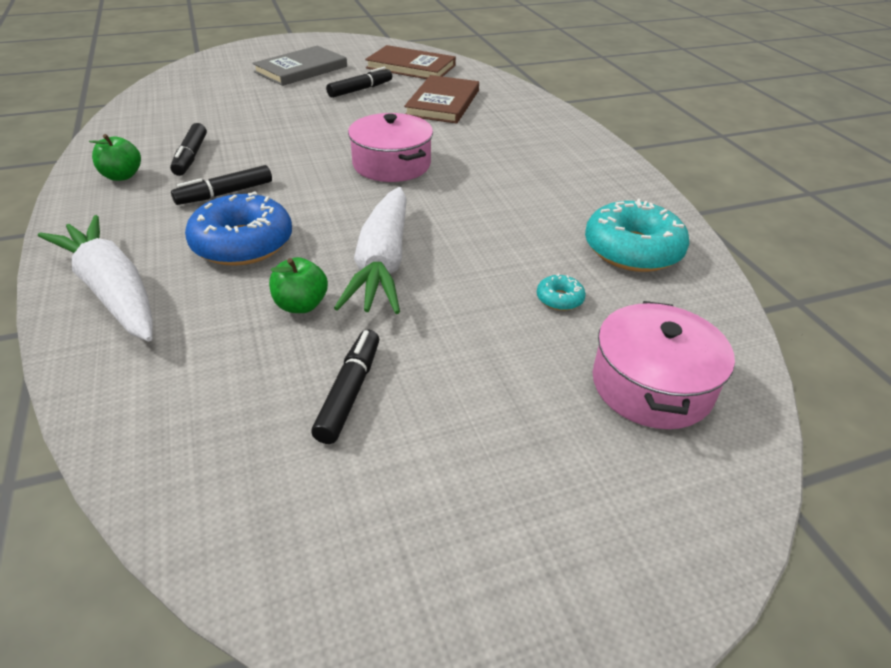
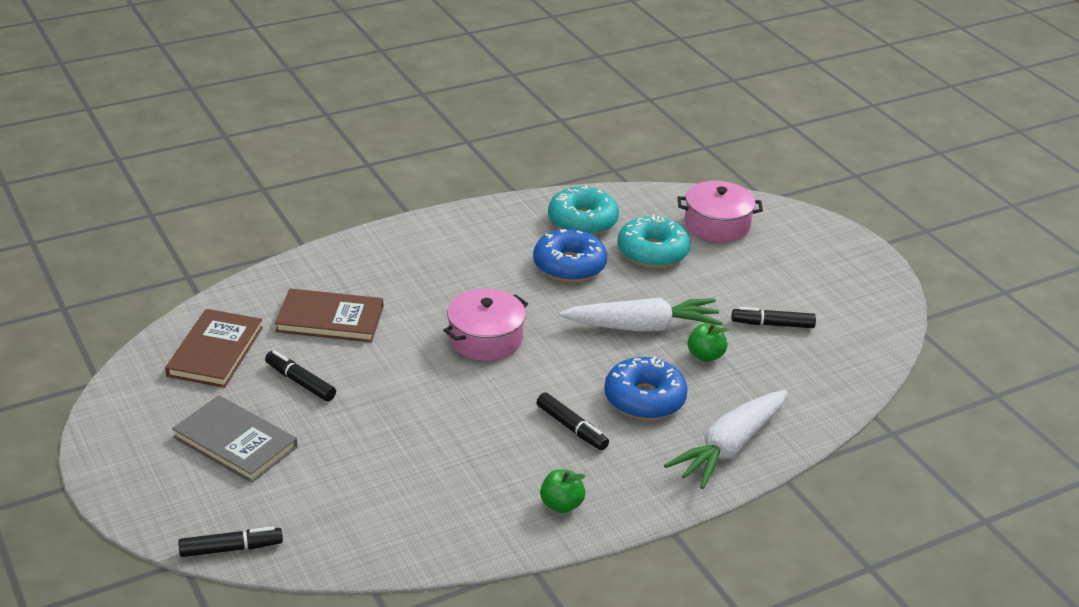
camera: 100 degrees left, 5 degrees down
black marker [170,123,207,176] -> black marker moved to [178,526,283,557]
turquoise donut [537,274,586,311] -> turquoise donut [617,215,690,268], size x2.29
none -> blue donut [533,229,607,282]

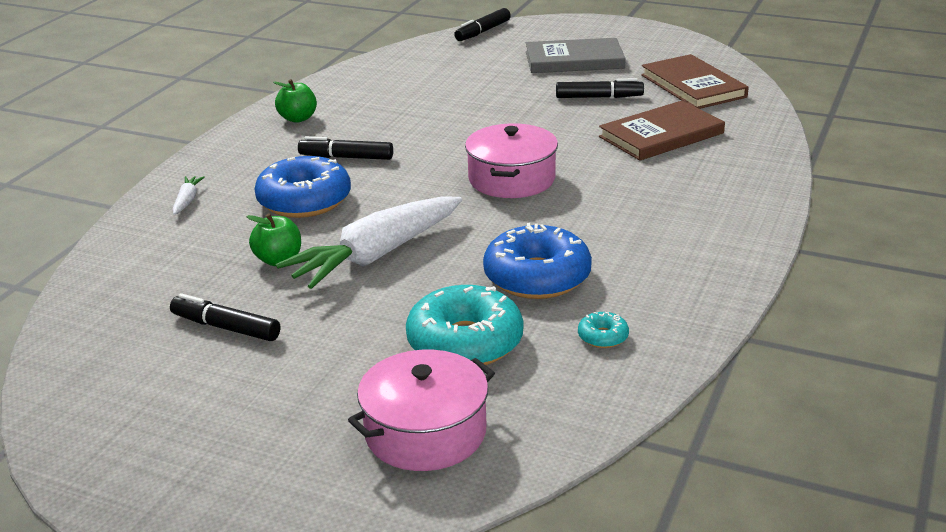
camera: 145 degrees right, 5 degrees down
turquoise donut [548,185,619,235] -> turquoise donut [578,312,629,348], size x0.44
white carrot [664,390,787,489] -> white carrot [173,176,205,215], size x0.40
black marker [732,307,816,328] -> black marker turned 120 degrees counterclockwise [170,293,280,341]

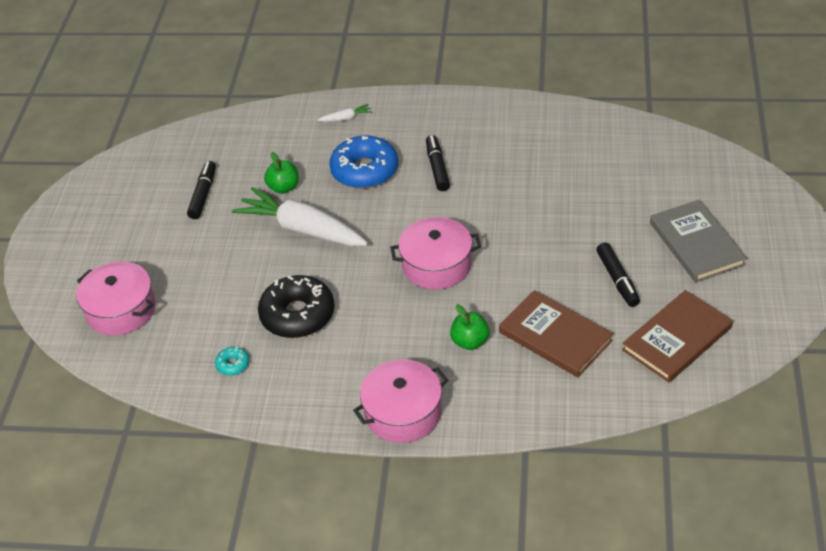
camera: 75 degrees right, 15 degrees up
green apple [273,79,317,123] -> green apple moved to [450,304,490,350]
turquoise donut [406,285,523,365] -> none
black marker [454,8,511,41] -> none
blue donut [483,223,592,299] -> black donut [258,275,335,338]
none -> pink pot [353,359,448,443]

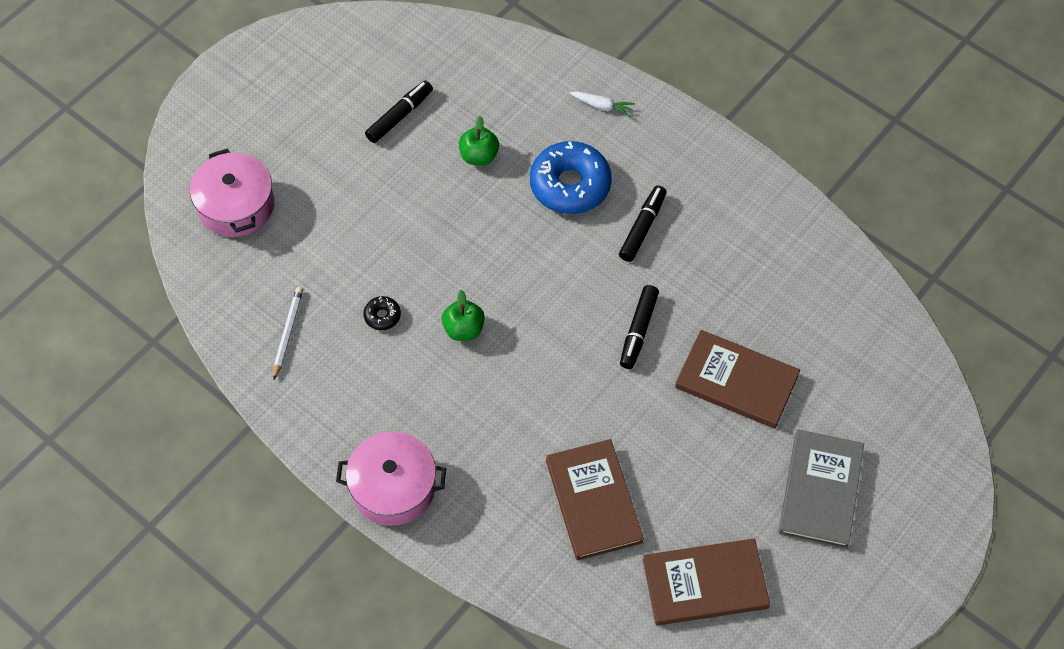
camera: 30 degrees right, 15 degrees up
turquoise donut [215,347,249,376] -> white pencil [273,287,303,379]
white carrot [232,187,368,246] -> none
black donut [258,275,335,338] -> black donut [364,296,401,330], size x0.44
pink pot [390,217,481,290] -> none
green apple [450,304,490,350] -> green apple moved to [442,290,485,341]
black marker [596,242,640,307] -> black marker moved to [620,285,659,369]
none -> brown book [675,330,800,429]

